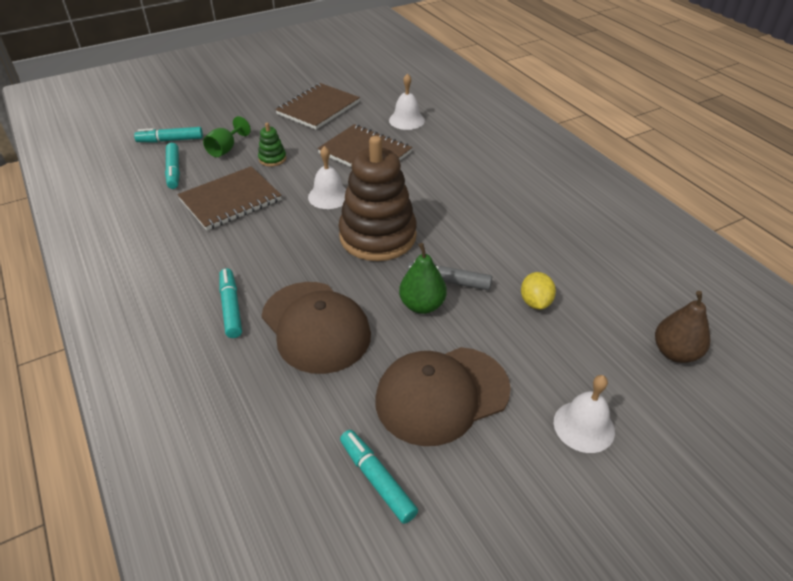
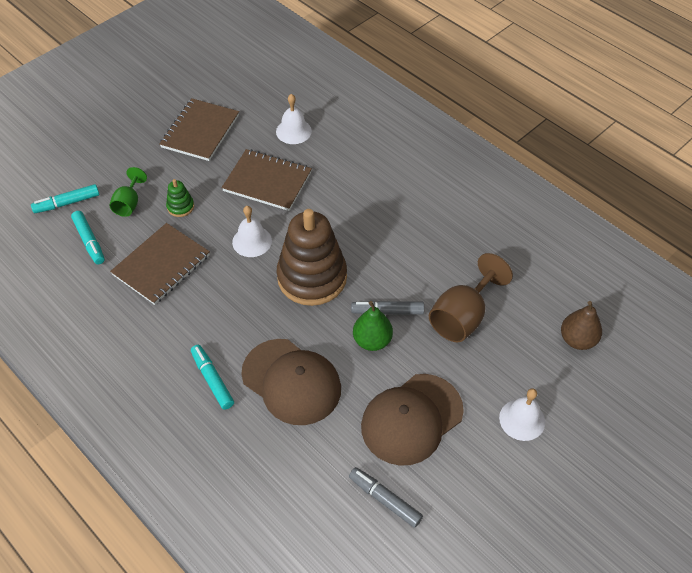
camera: 15 degrees left, 10 degrees up
turquoise marker [340,430,418,524] -> grey marker [349,467,423,528]
yellow lemon [521,272,556,309] -> brown goblet [429,253,513,342]

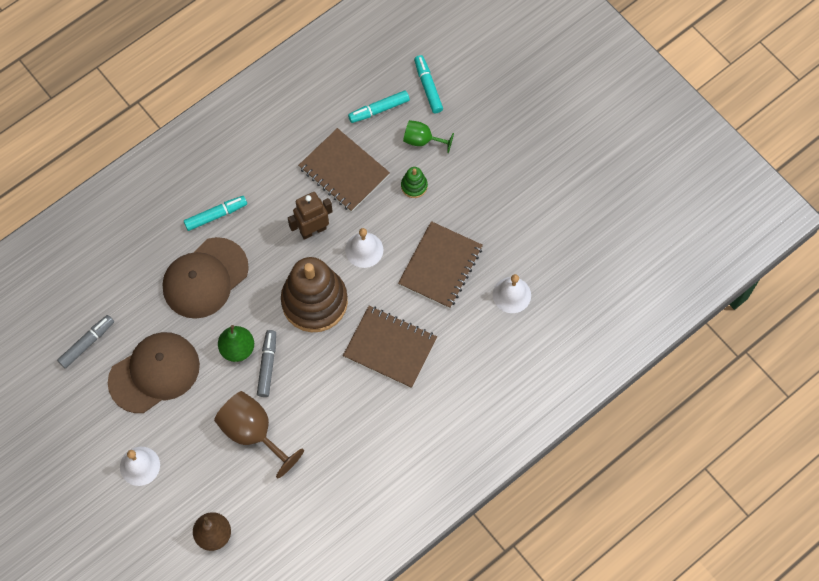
camera: 95 degrees right, 15 degrees up
brown notebook [159,98,239,161] -> brown notebook moved to [343,306,437,388]
brown cap [361,374,464,466] -> brown cap turned 90 degrees clockwise [108,332,200,413]
none -> brown robot [288,192,333,240]

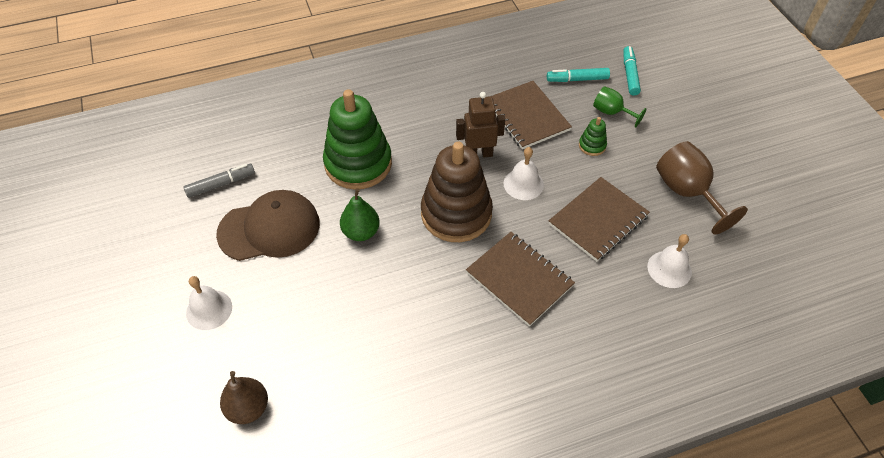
camera: 20 degrees right, 15 degrees down
brown cap [163,237,249,319] -> green stacking toy [323,89,392,190]
turquoise marker [184,196,247,231] -> none
brown goblet [214,391,304,478] -> brown goblet moved to [656,141,748,235]
grey marker [257,330,276,397] -> none

